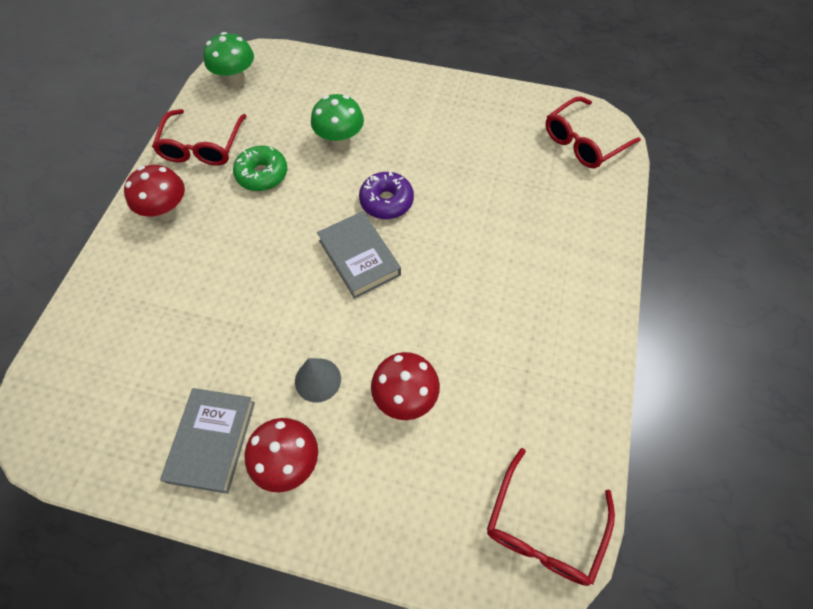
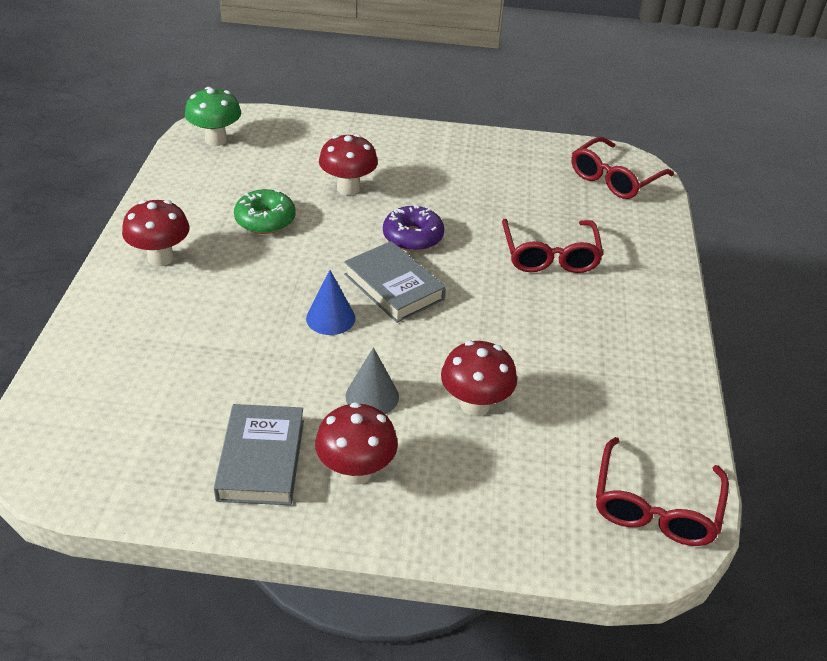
camera: 10 degrees left, 20 degrees down
red glasses [152,109,246,166] -> red glasses moved to [502,219,604,273]
green mushroom [311,94,364,150] -> red mushroom [319,134,378,195]
none -> blue cone [306,270,355,335]

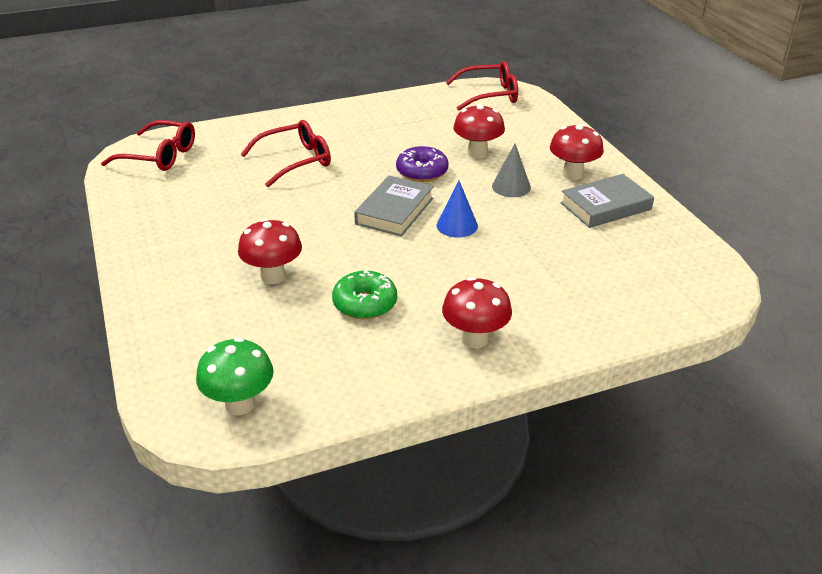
camera: 115 degrees left, 5 degrees down
purple donut [383,205,444,251] -> purple donut moved to [396,145,449,182]

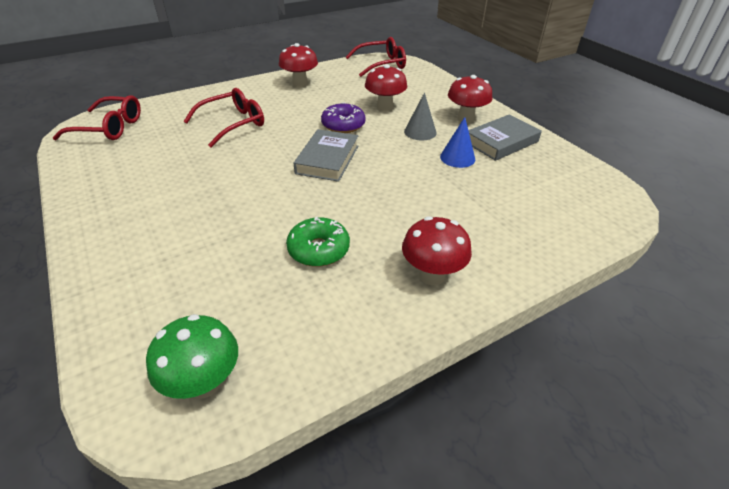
camera: 10 degrees left, 5 degrees up
red mushroom [238,219,302,284] -> red mushroom moved to [279,43,318,88]
blue cone [437,181,478,237] -> blue cone moved to [440,117,475,168]

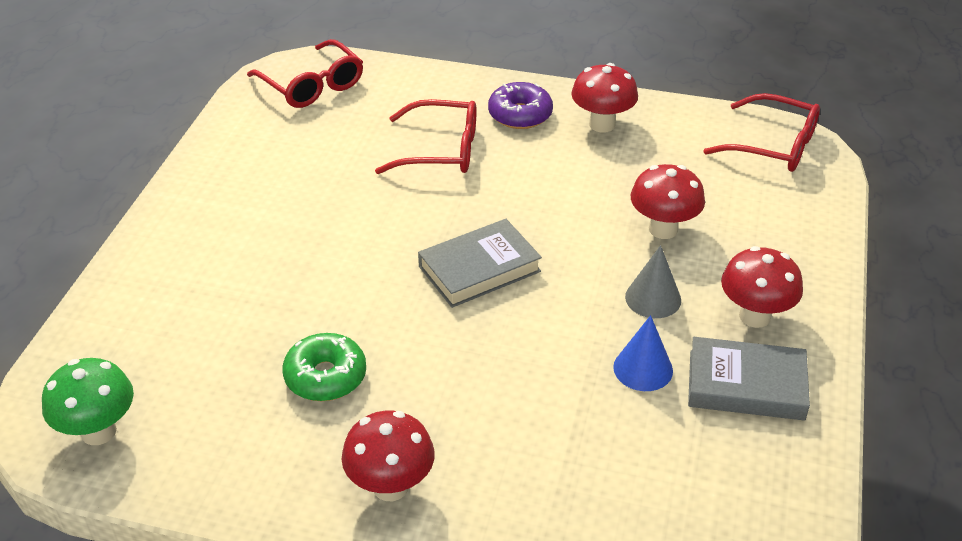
camera: 45 degrees right, 0 degrees up
purple donut [321,102,366,133] -> purple donut moved to [488,82,553,129]

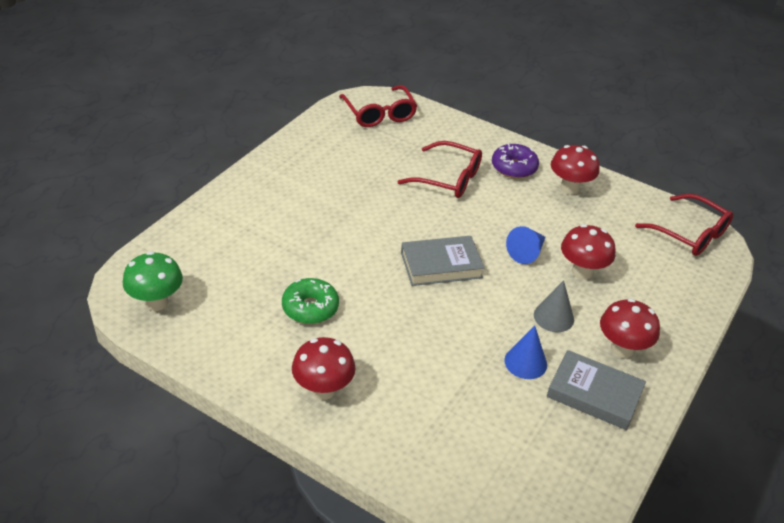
camera: 15 degrees right, 0 degrees up
none -> blue cone [506,226,545,264]

